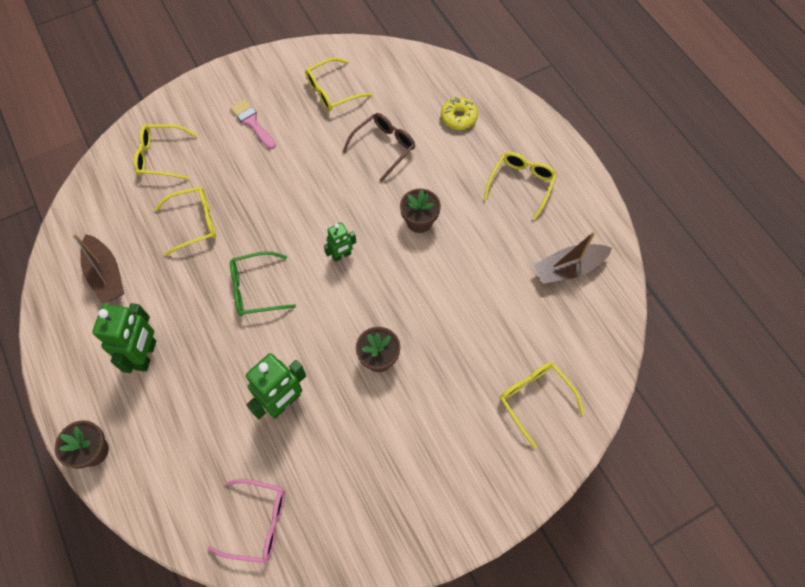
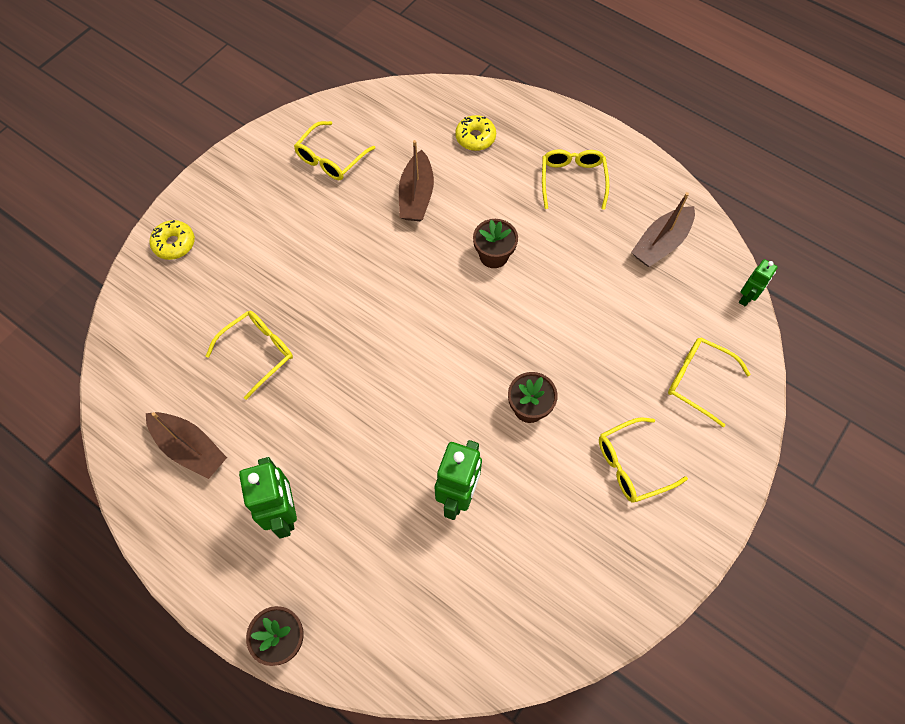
camera: 25 degrees left, 0 degrees up
yellow glasses [134,124,198,180] -> yellow glasses moved to [599,418,688,503]
pink glasses [208,479,285,563] -> none
pink brush [230,99,276,149] -> none
green glasses [230,251,296,316] -> none
green robot [324,222,356,262] -> green robot moved to [739,259,778,306]
brown glasses [342,113,415,182] -> brown boat [399,140,434,221]
none -> yellow donut [149,220,195,260]

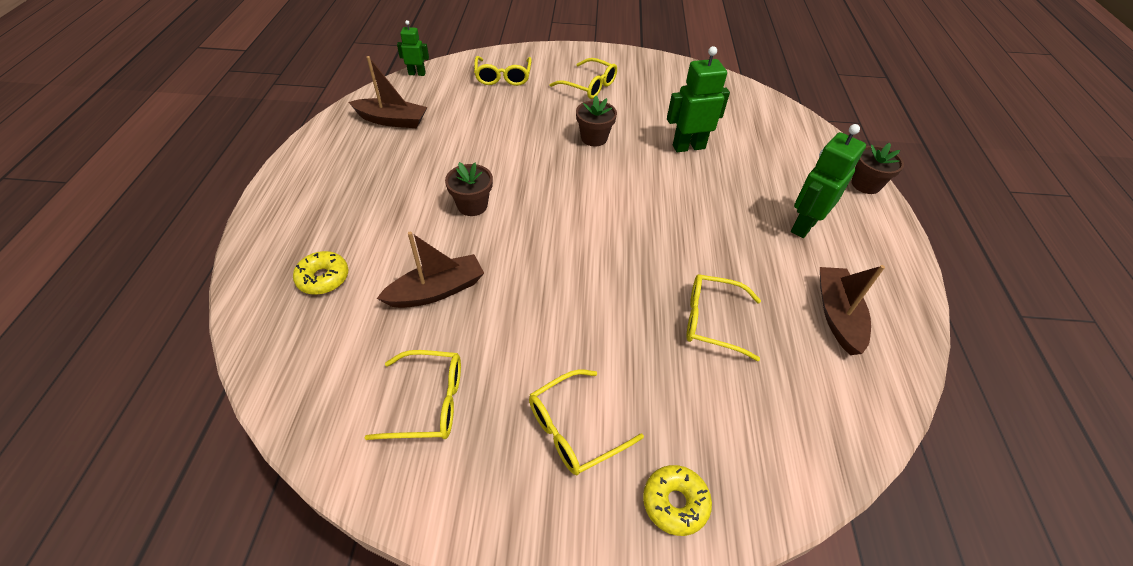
camera: 125 degrees left, 15 degrees down
yellow glasses [542,149,609,210] -> yellow glasses moved to [529,369,644,475]

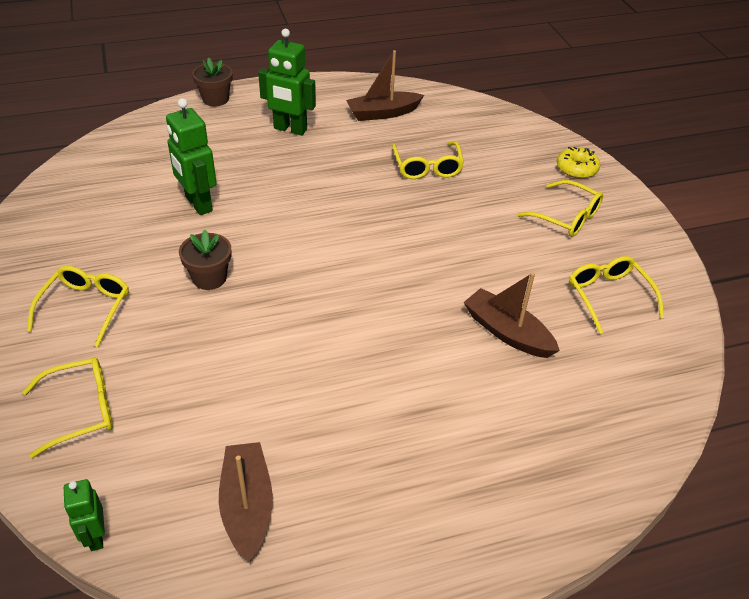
camera: 110 degrees left, 5 degrees down
yellow donut [293,251,348,295] -> none
brown flower pot [445,162,493,216] -> none

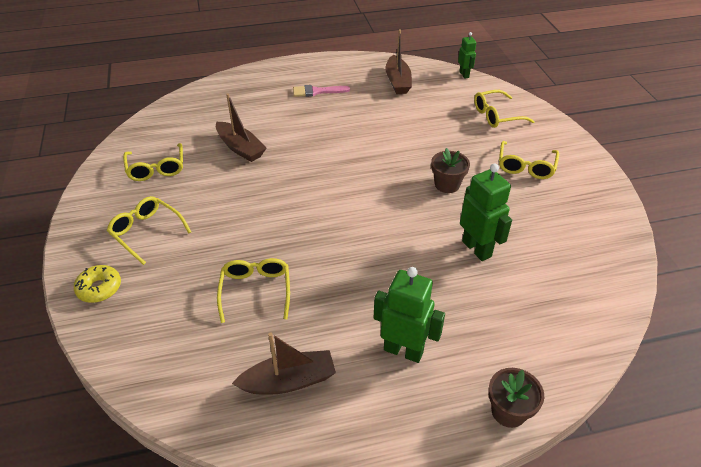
camera: 175 degrees left, 0 degrees up
none -> pink brush [293,85,350,97]

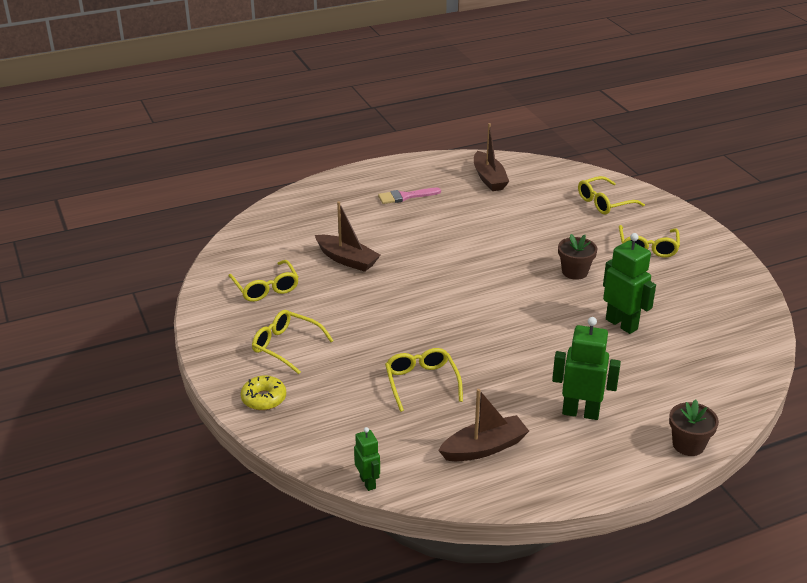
camera: 10 degrees left, 10 degrees down
green robot [458,32,476,79] -> green robot moved to [354,427,380,491]

